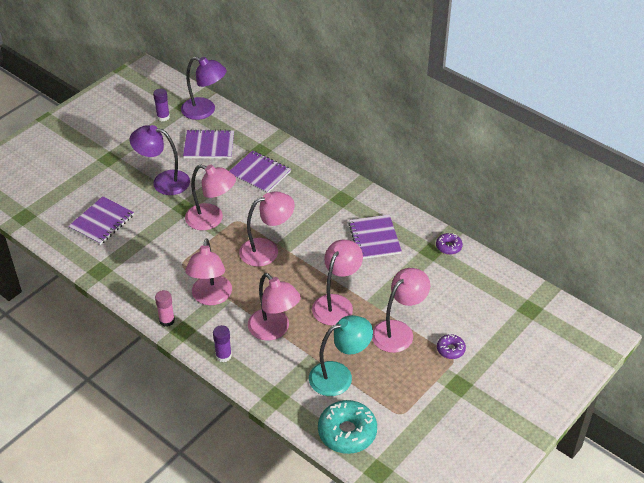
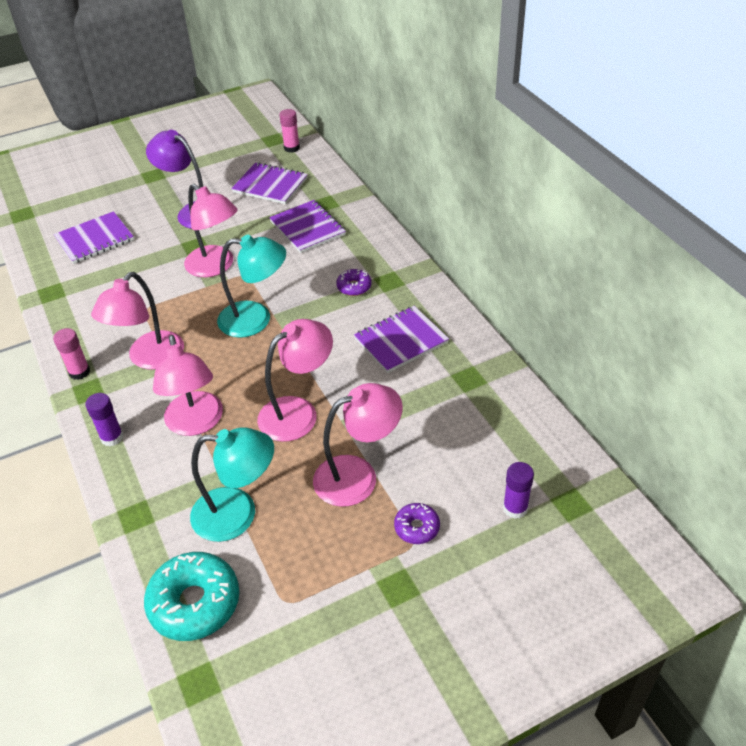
camera: 25 degrees right, 0 degrees up
purple glue stick [153,89,170,121] -> purple glue stick moved to [503,462,534,519]
purple lamp [181,57,227,120] -> pink glue stick [279,109,300,153]
pink lamp [239,191,295,267] -> turquoise lamp [217,235,286,338]
purple notebook [348,215,402,259] -> purple notebook turned 45 degrees clockwise [354,306,449,373]
purple donut [436,233,463,255] -> purple donut moved to [336,269,372,296]

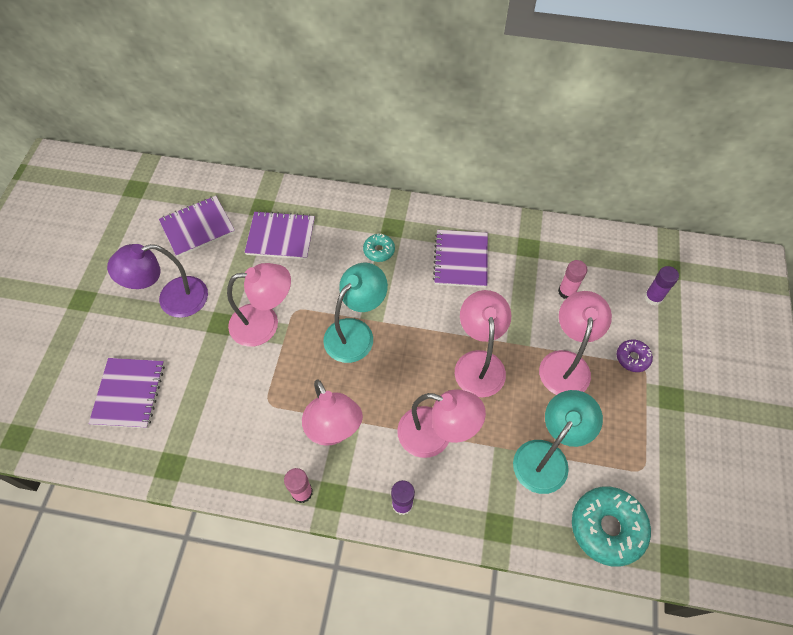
camera: 55 degrees left, 15 degrees up
pink glue stick [279,109,300,153] -> pink glue stick moved to [558,260,588,299]
purple donut [336,269,372,296] -> turquoise donut [363,234,395,262]

